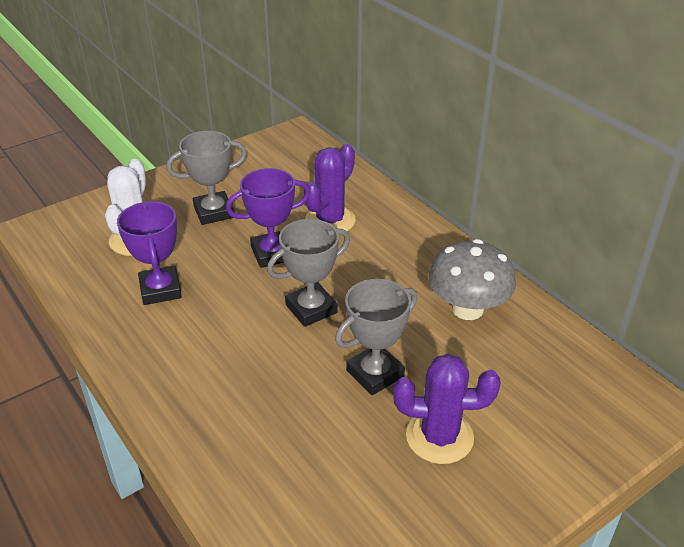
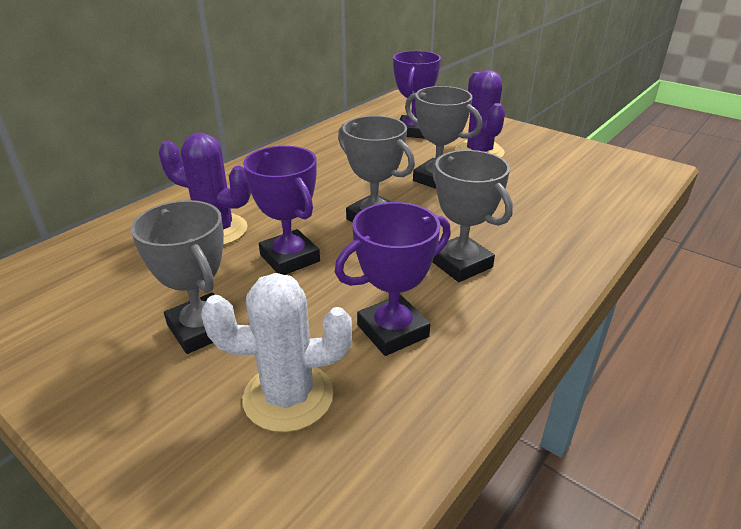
camera: 105 degrees left, 5 degrees down
grey mushroom [428,239,516,320] -> none
none -> purple trophy [393,51,441,139]
none -> grey trophy [432,150,513,282]

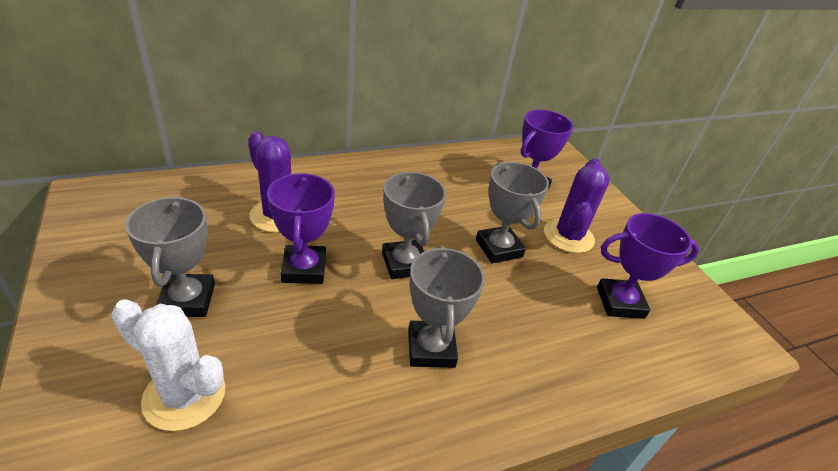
camera: 25 degrees right, 5 degrees up
purple trophy [335,202,451,356] -> purple trophy moved to [597,213,699,319]

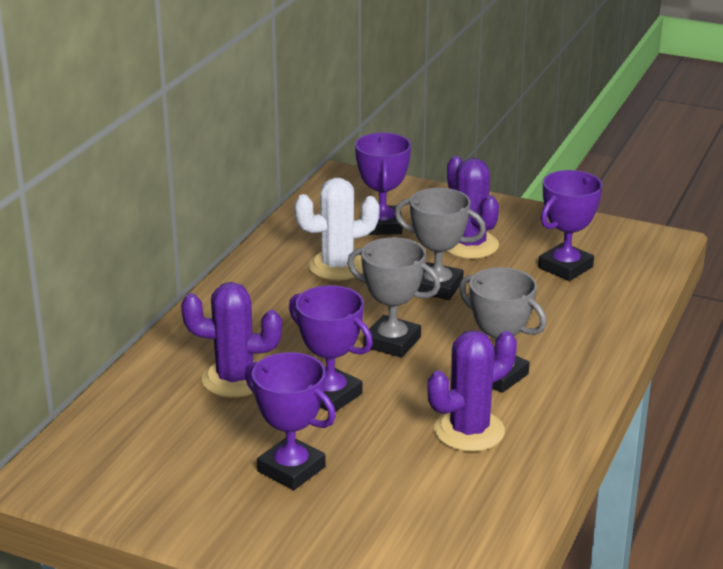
camera: 40 degrees left, 10 degrees down
white cactus [111,299,225,431] -> white cactus moved to [294,178,380,281]
grey trophy [125,196,215,317] -> purple trophy [245,352,336,490]
none -> purple cactus [428,330,517,452]

